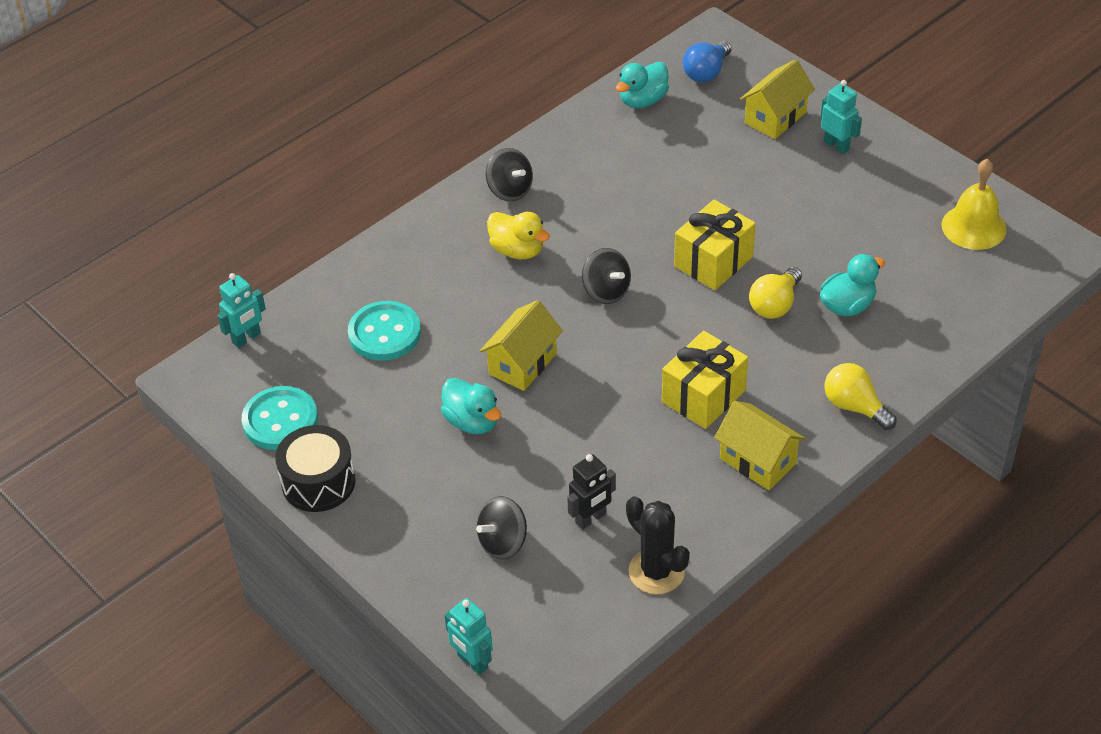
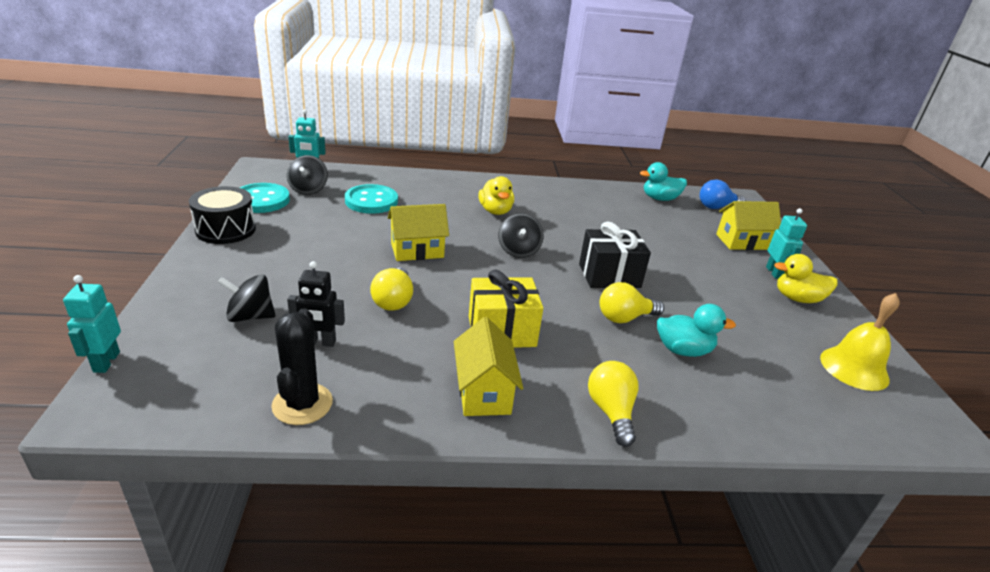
camera: 35 degrees right, 15 degrees down
turquoise duck [441,378,501,434] -> none
black spinning top [486,148,533,201] -> black spinning top moved to [287,155,328,195]
yellow gift [674,200,756,290] -> black gift [579,222,651,288]
none -> yellow light bulb [370,268,413,311]
none -> yellow duck [774,254,838,303]

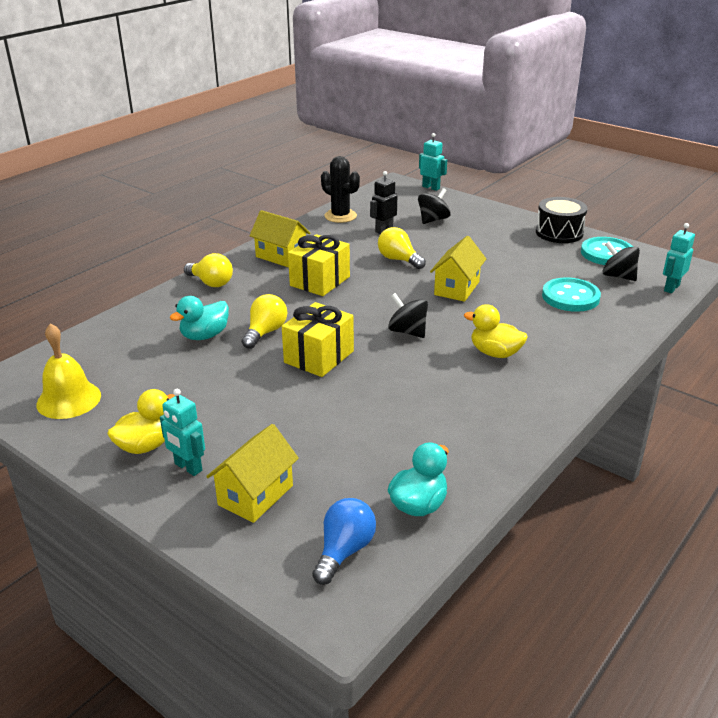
camera: 135 degrees right, 0 degrees up
black gift [579,222,651,288] -> yellow gift [282,302,354,377]

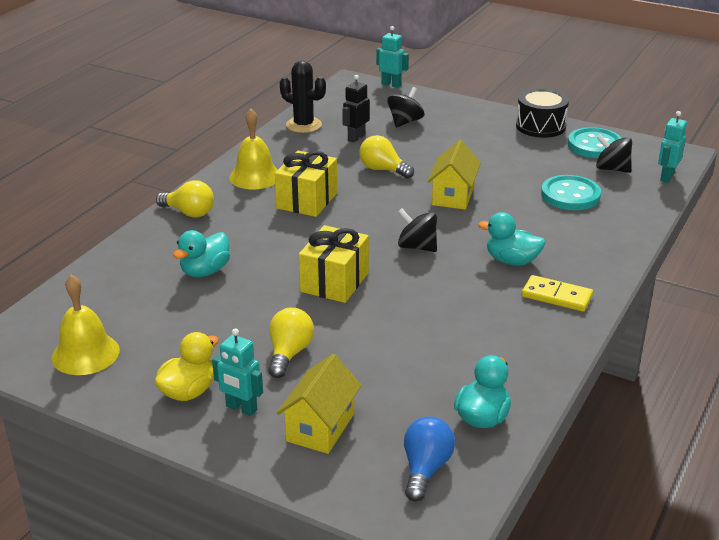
camera: 10 degrees left, 0 degrees up
yellow light bulb [242,294,287,349] -> yellow light bulb moved to [268,308,314,378]
yellow house [249,210,310,267] -> yellow bell [229,109,278,189]
yellow duck [464,304,528,358] -> turquoise duck [478,212,546,266]
none -> yellow domino [522,275,593,312]

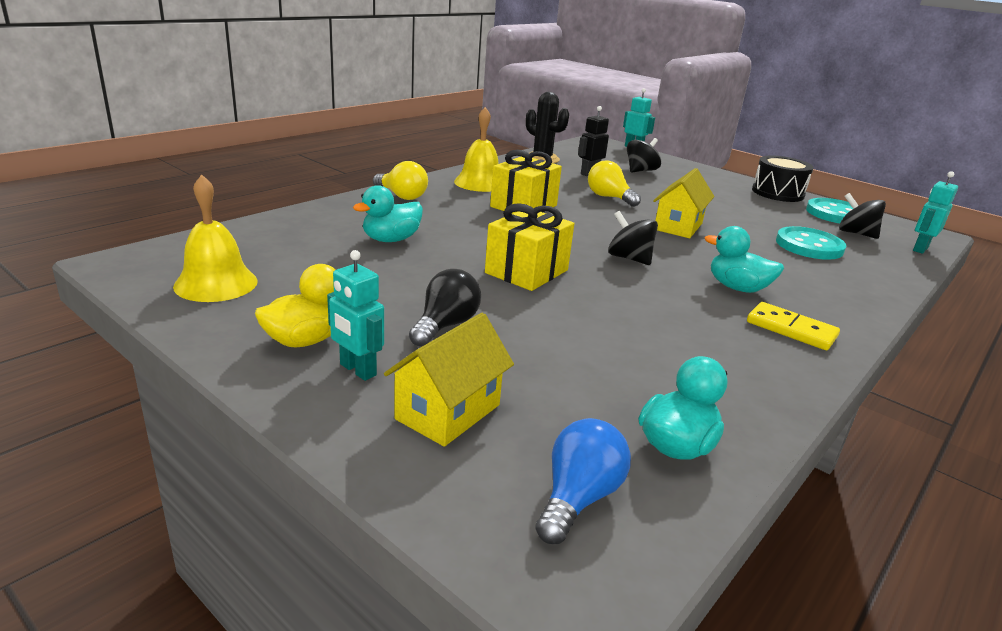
camera: 10 degrees right, 5 degrees down
yellow light bulb [268,308,314,378] -> black light bulb [409,269,481,347]

